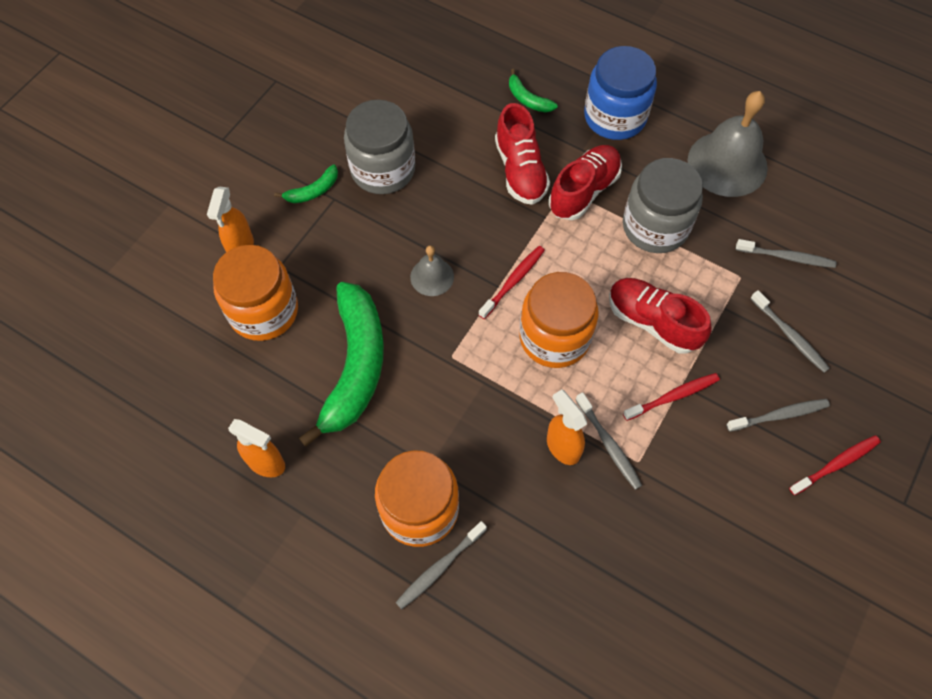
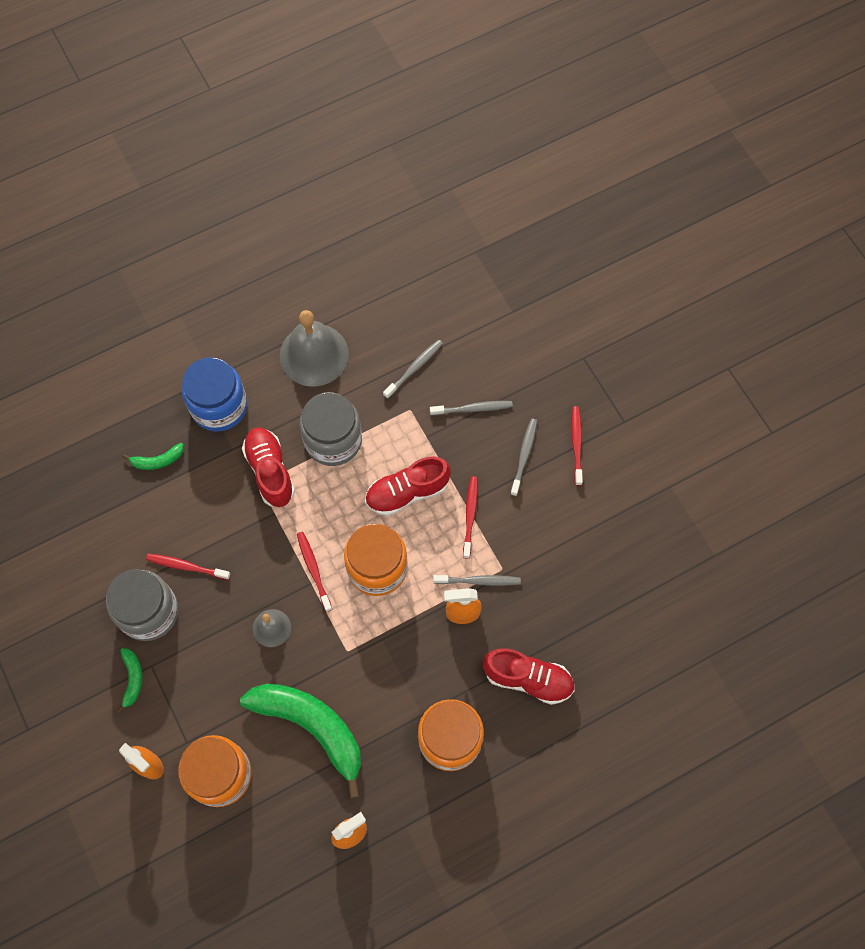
camera: 60 degrees left, 5 degrees up
grey toothbrush [395,521,487,609] -> none
red shoe [495,103,550,205] -> red shoe moved to [483,648,574,705]
none -> red toothbrush [146,553,231,580]

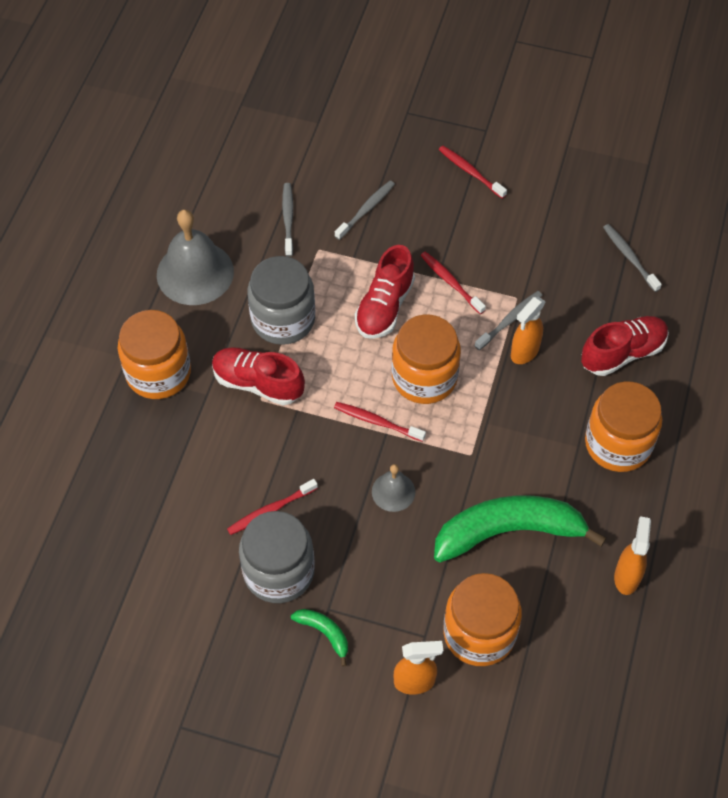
camera: 45 degrees left, 10 degrees down
green banana [123,443,184,470] -> none
blue jar [182,357,247,432] -> orange jar [118,310,191,399]
grey toothbrush [510,419,537,496] -> grey toothbrush moved to [603,224,662,292]

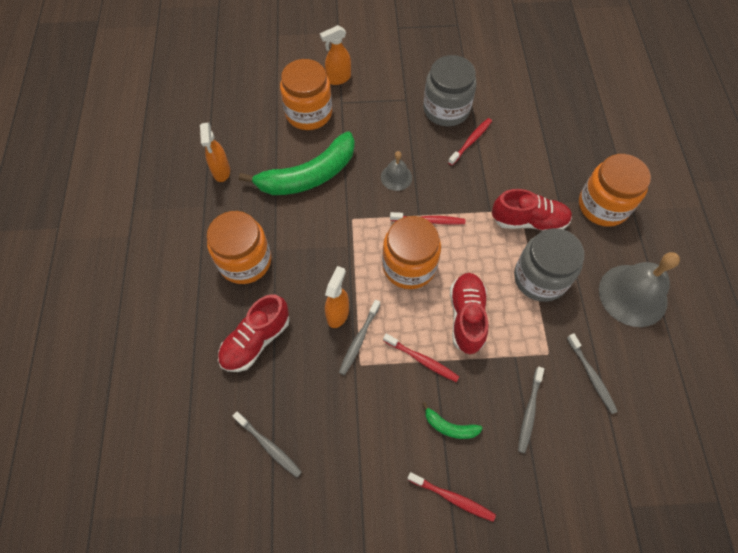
camera: 160 degrees right, 5 degrees up
green banana [291,609,348,667] -> green banana moved to [422,402,483,439]

